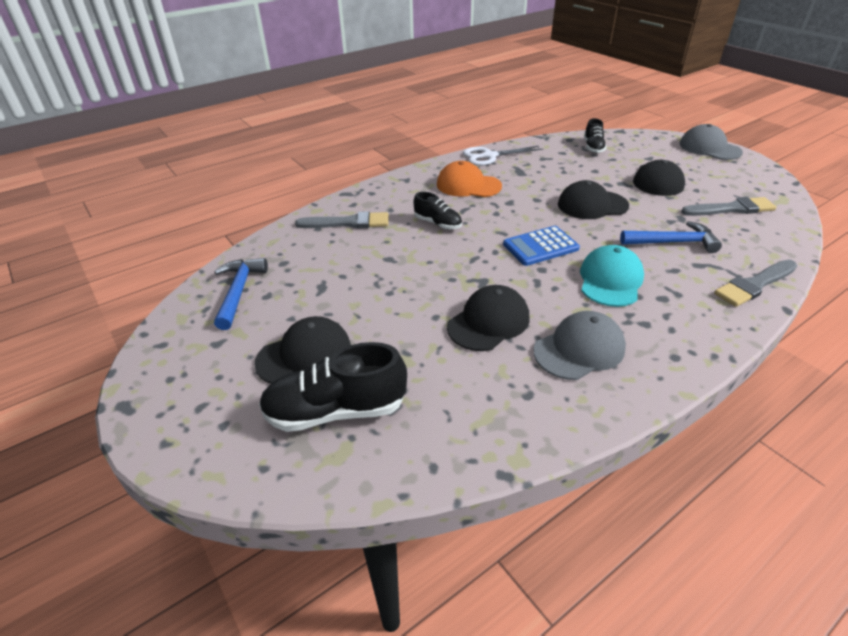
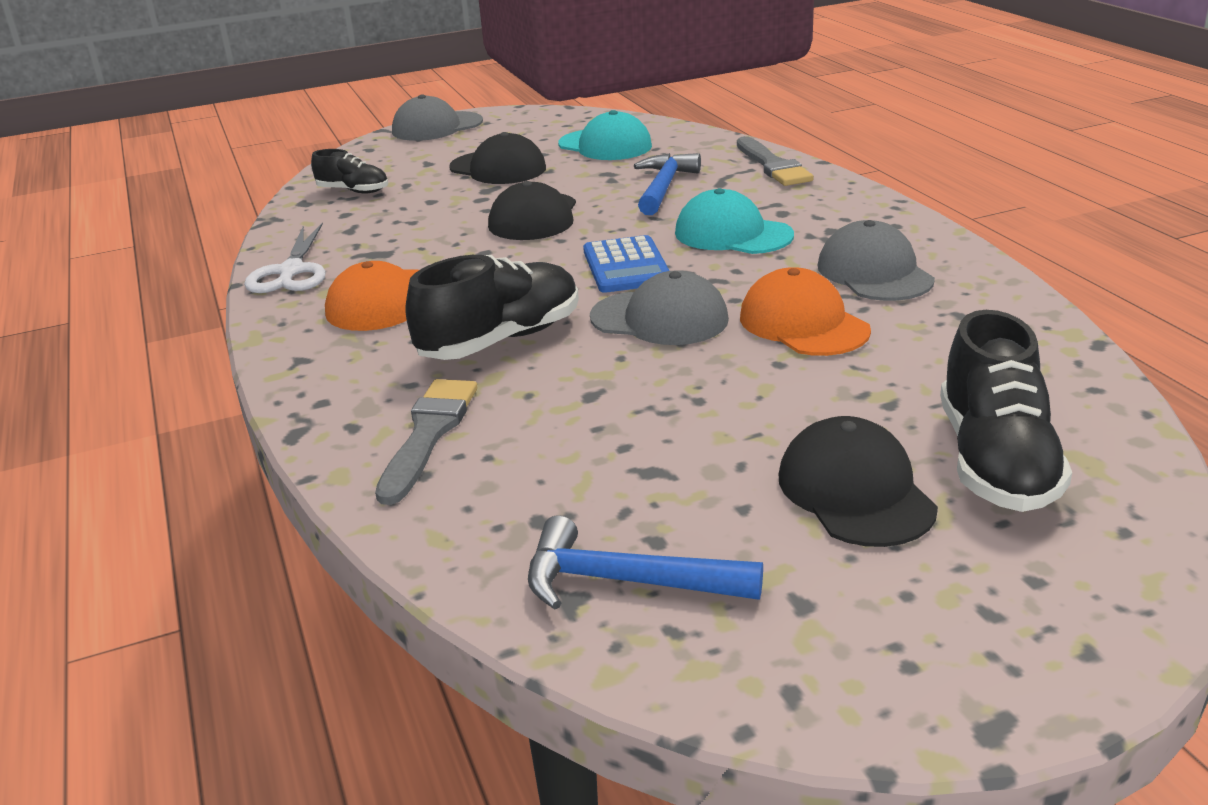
camera: 75 degrees left, 10 degrees down
black shoe [414,192,462,229] -> black shoe [406,255,579,360], size x1.75
black cap [447,285,530,351] -> orange cap [740,267,871,356]
grey brush [681,197,776,216] -> turquoise cap [558,110,652,160]
none -> grey cap [590,270,729,345]

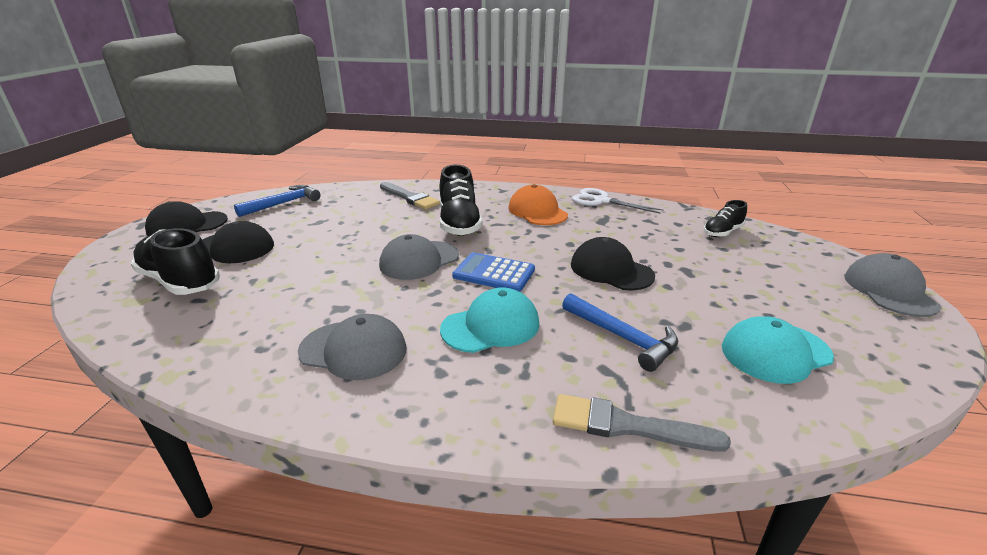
camera: 120 degrees right, 0 degrees up
black cap [449,132,546,184] -> black cap moved to [145,201,228,236]
orange cap [740,267,871,356] -> none

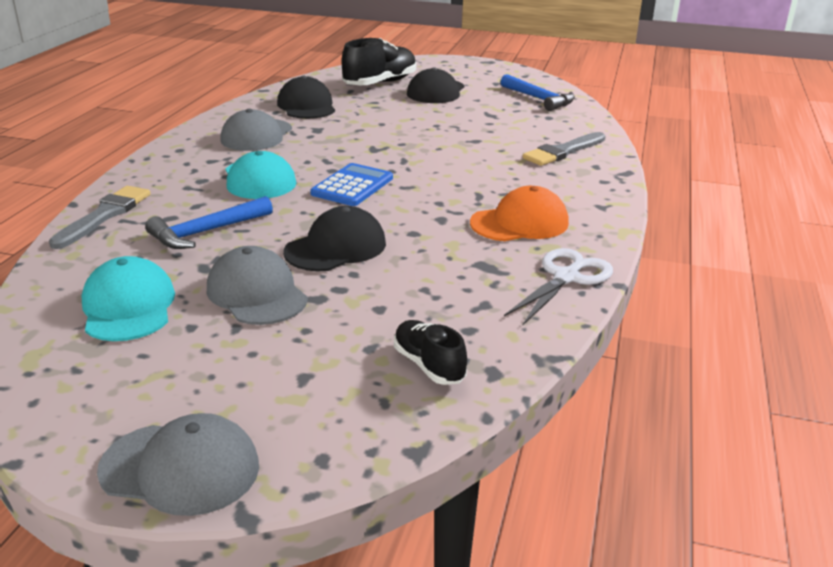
camera: 95 degrees right, 0 degrees up
black cap [145,201,228,236] -> black cap moved to [277,76,335,119]
grey cap [379,234,459,280] -> grey cap moved to [207,246,308,325]
black shoe [440,165,483,236] -> none

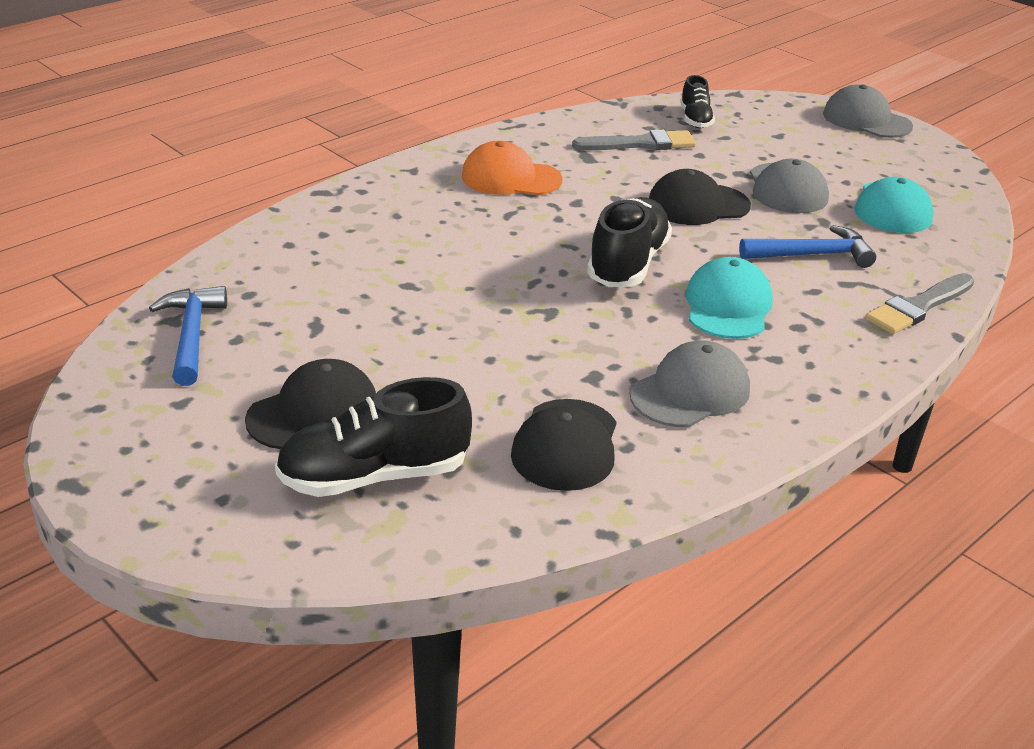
camera: 150 degrees left, 5 degrees up
blue calculator [310,163,393,206] -> black shoe [587,197,672,287]
white scissors [504,248,613,325] -> none
grey brush [523,132,606,166] -> grey brush moved to [572,129,696,150]

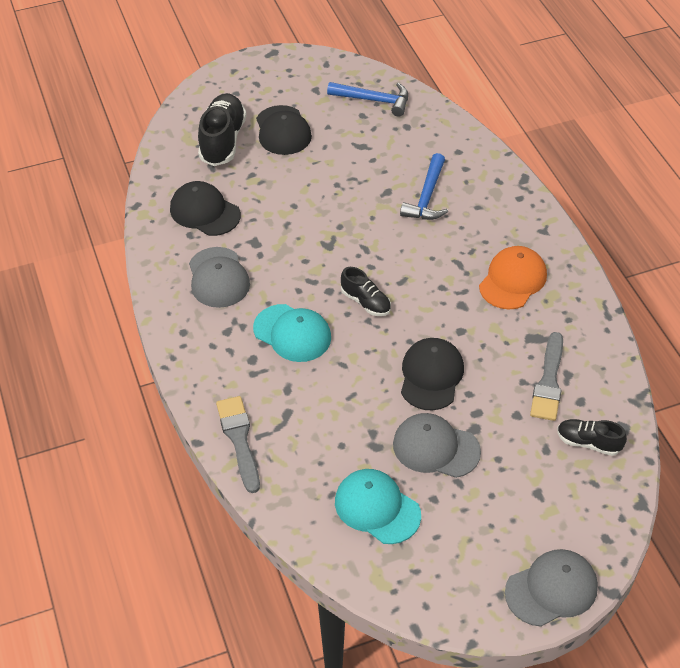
camera: 115 degrees right, 15 degrees up
black shoe [587,197,672,287] -> black shoe [341,267,391,316], size x0.57
blue hammer [739,225,876,268] -> blue hammer moved to [400,153,448,220]

